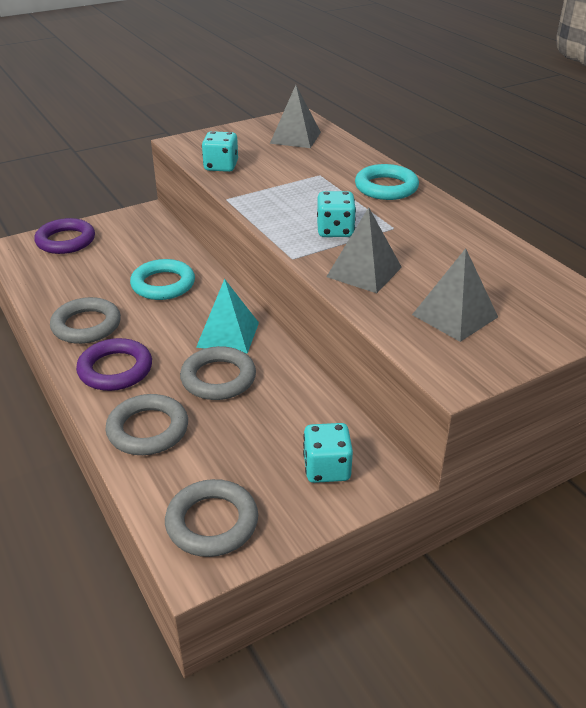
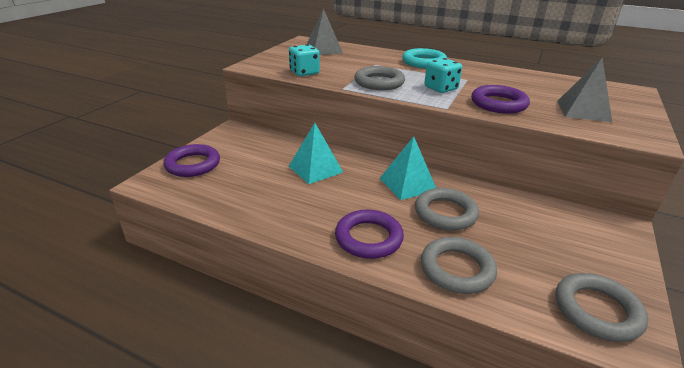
camera: 35 degrees left, 5 degrees down
grey ring [50,297,121,344] -> grey ring moved to [354,66,405,90]
turquoise ring [130,259,195,300] -> turquoise pyramid [289,123,343,184]
turquoise dice [303,423,353,483] -> none
grey pyramid [326,207,402,293] -> purple ring [471,85,530,114]

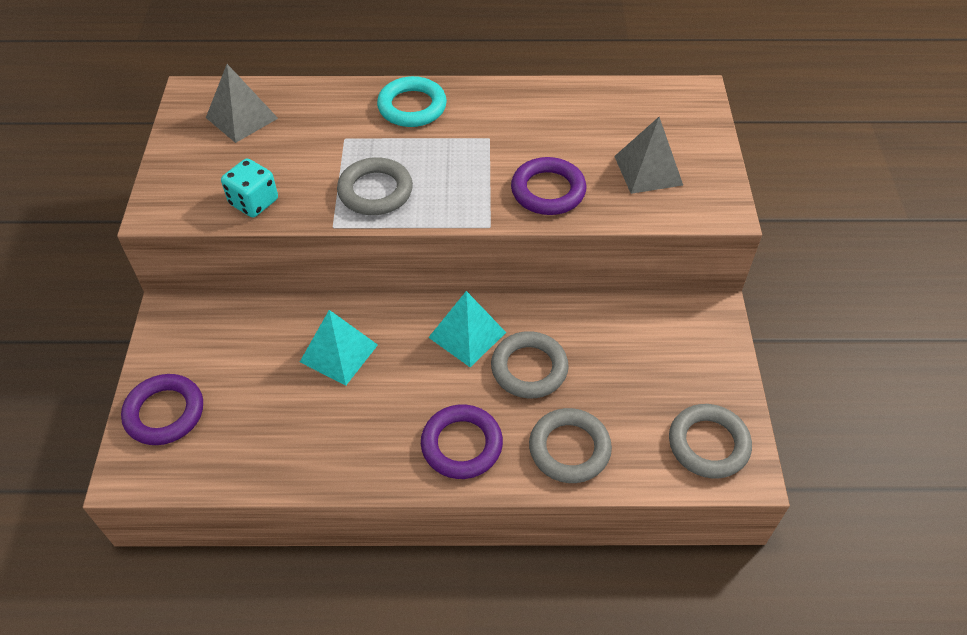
camera: 25 degrees left, 20 degrees up
turquoise dice [424,58,462,93] -> none

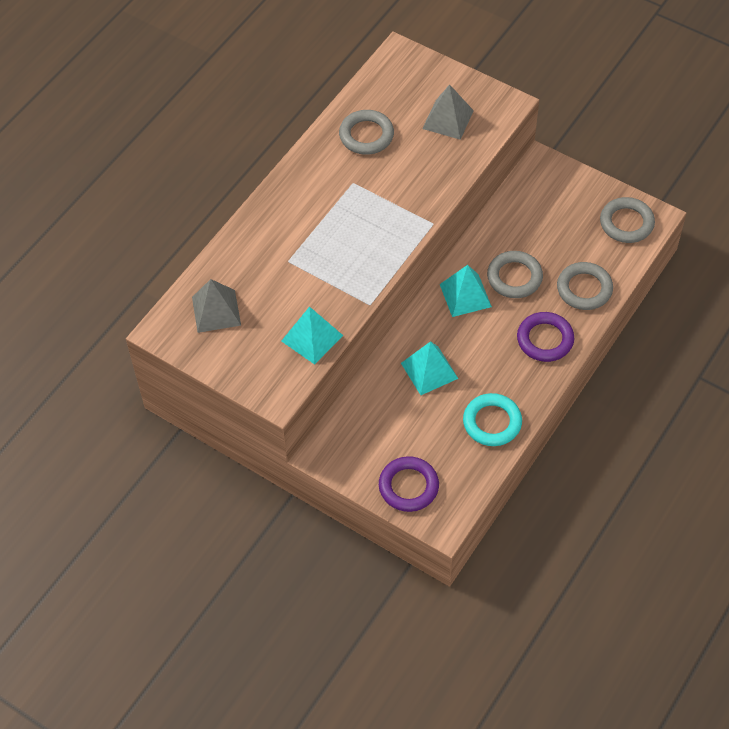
camera: 55 degrees left, 5 degrees up
turquoise dice [221,158,278,217] -> turquoise pyramid [282,306,343,365]
grey ring [337,157,413,215] -> grey ring moved to [339,110,394,155]
turquoise ring [377,76,447,127] -> turquoise ring moved to [463,393,522,446]
purple ring [511,157,586,215] -> none

